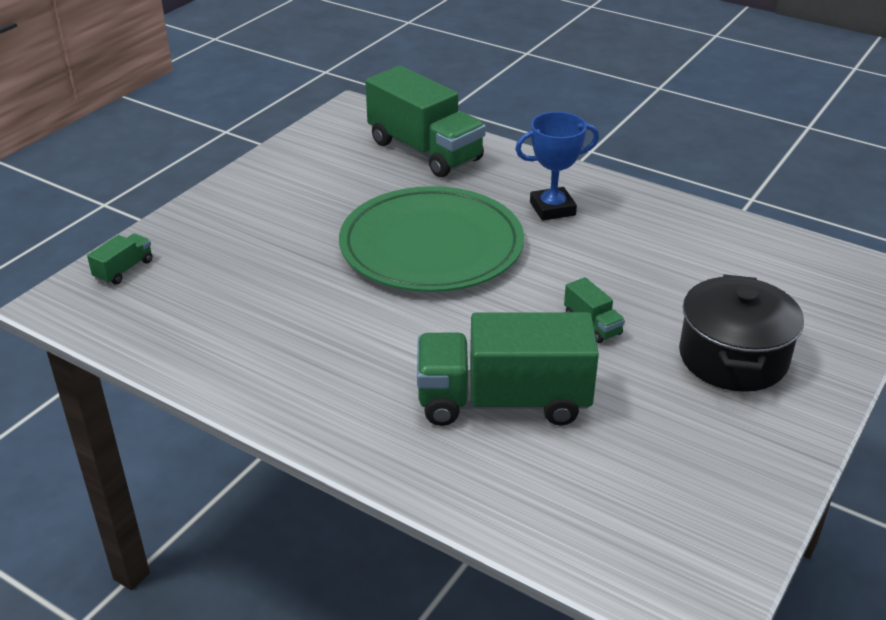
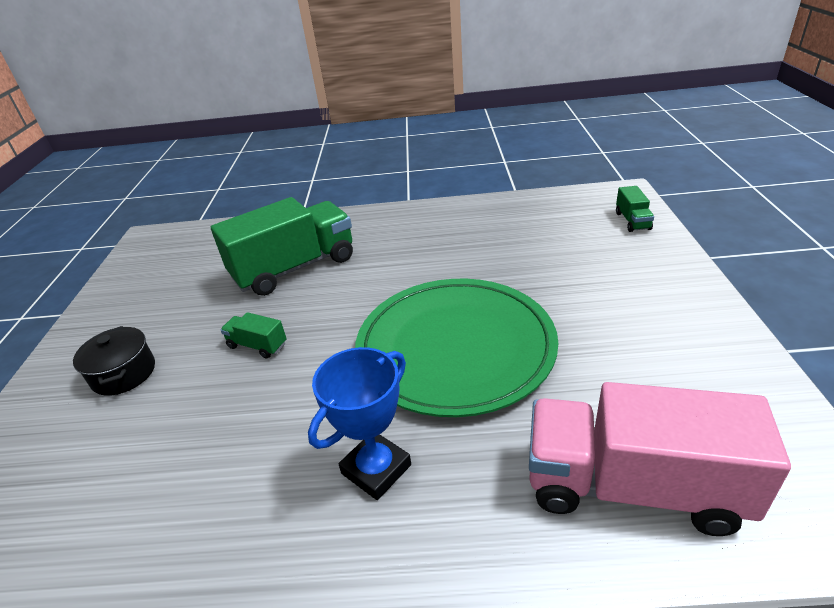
camera: 150 degrees right, 0 degrees up
green truck [365,66,486,177] -> pink truck [529,382,791,536]
black pot [679,274,804,392] -> black pot [73,326,155,396], size x0.63

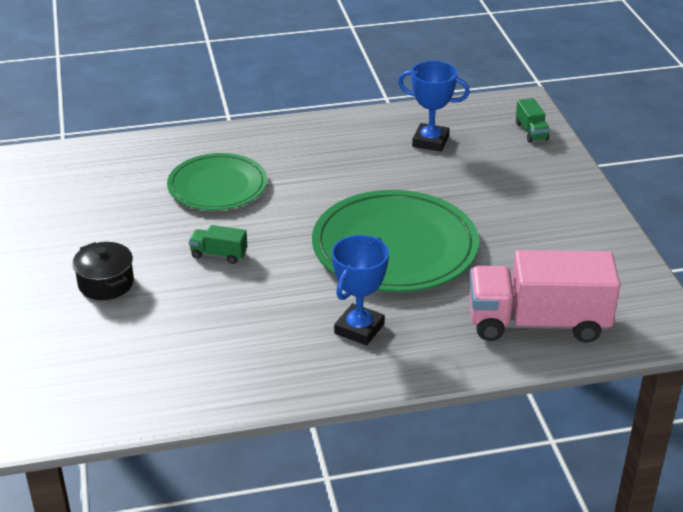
camera: 15 degrees left, 0 degrees up
green truck [211,197,353,296] -> green plate [167,153,267,210]
none -> blue trophy [398,61,470,152]

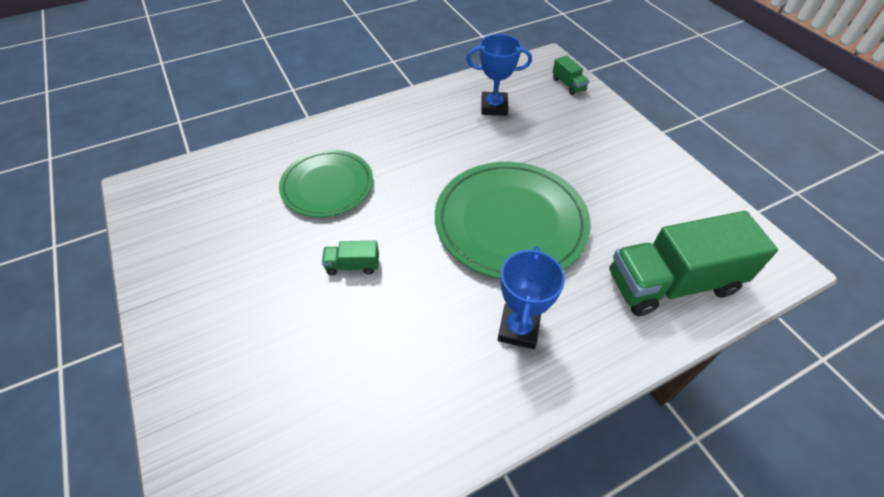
camera: 15 degrees left, 15 degrees up
black pot [72,242,134,300] -> none
pink truck [469,250,620,343] -> green truck [610,211,778,316]

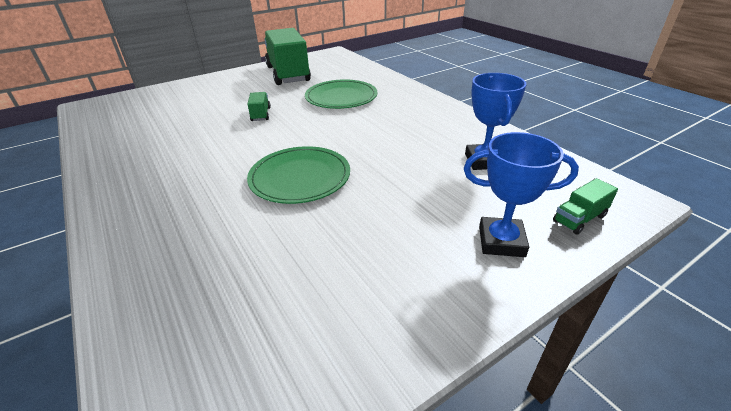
camera: 85 degrees right, 15 degrees down
green plate [435,162,591,279] -> green plate [247,146,350,204], size x0.64
blue trophy [498,246,565,349] -> blue trophy moved to [464,132,579,257]
green truck [610,211,778,316] -> green truck moved to [264,28,311,85]

